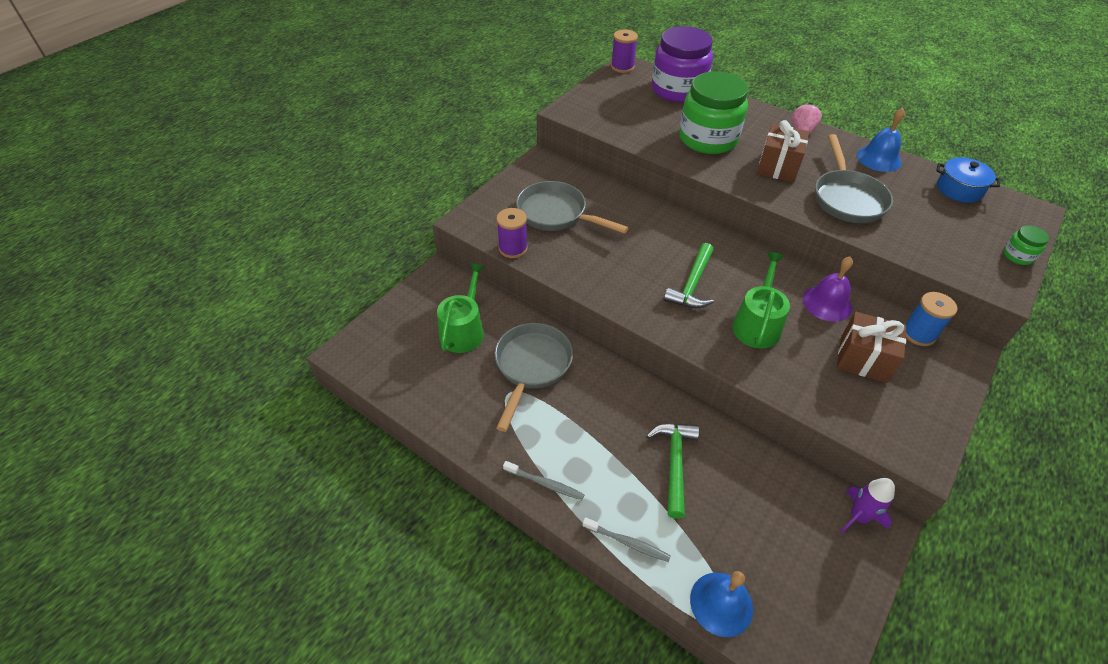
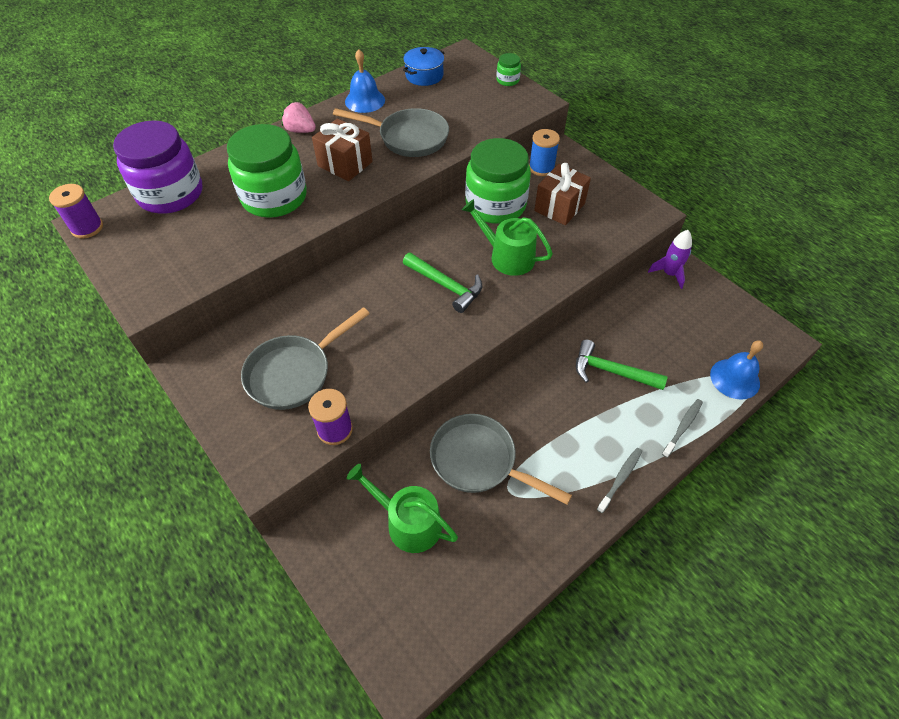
camera: 75 degrees left, 5 degrees up
purple bell [802,257,853,322] -> green jar [465,138,531,224]

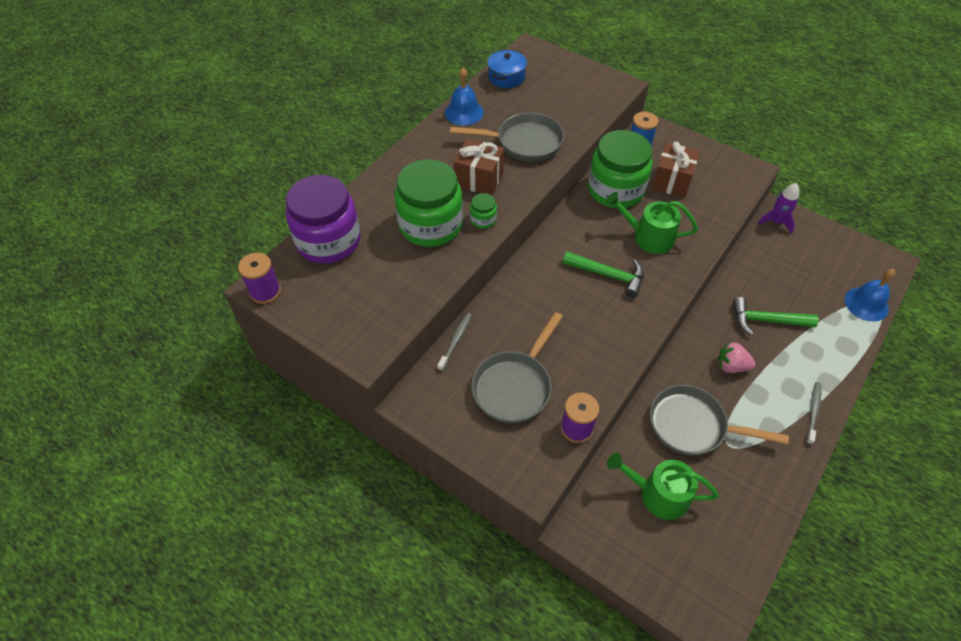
camera: 15 degrees left, 0 degrees up
pink strawberry [282,102,316,133] -> pink strawberry moved to [717,342,756,373]
green jar [496,53,521,86] -> green jar moved to [470,193,497,229]
grey toothbrush [662,399,703,458] -> grey toothbrush moved to [437,312,472,371]

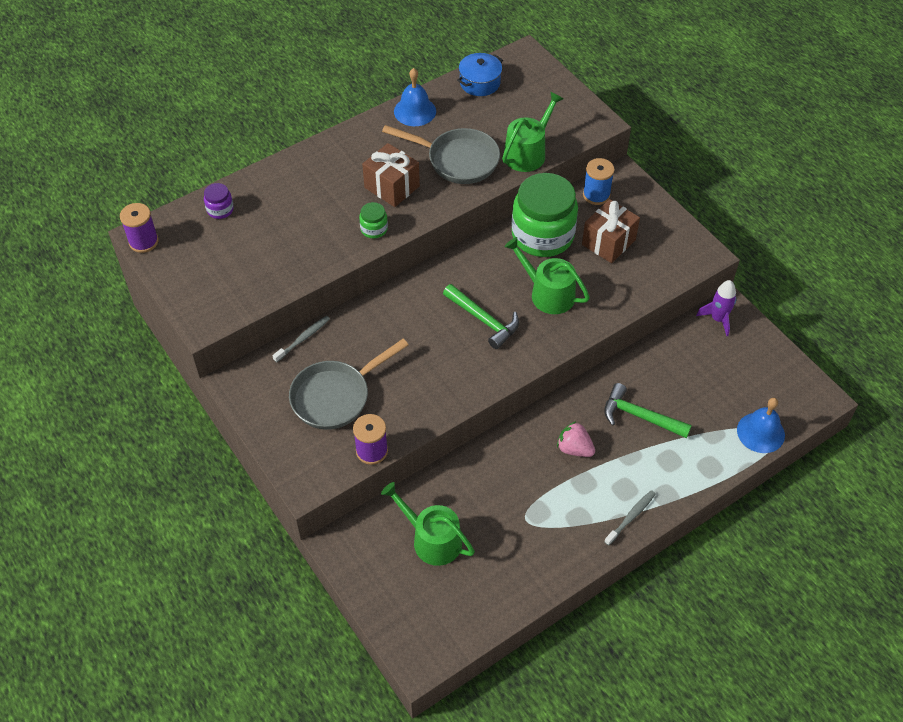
camera: 20 degrees right, 0 degrees up
purple jar [286,175,360,264] -> purple jar [204,183,234,219], size x0.42
green jar [395,159,463,247] -> none
grey pan [650,385,789,456] -> none
none -> green watering can [502,92,563,172]

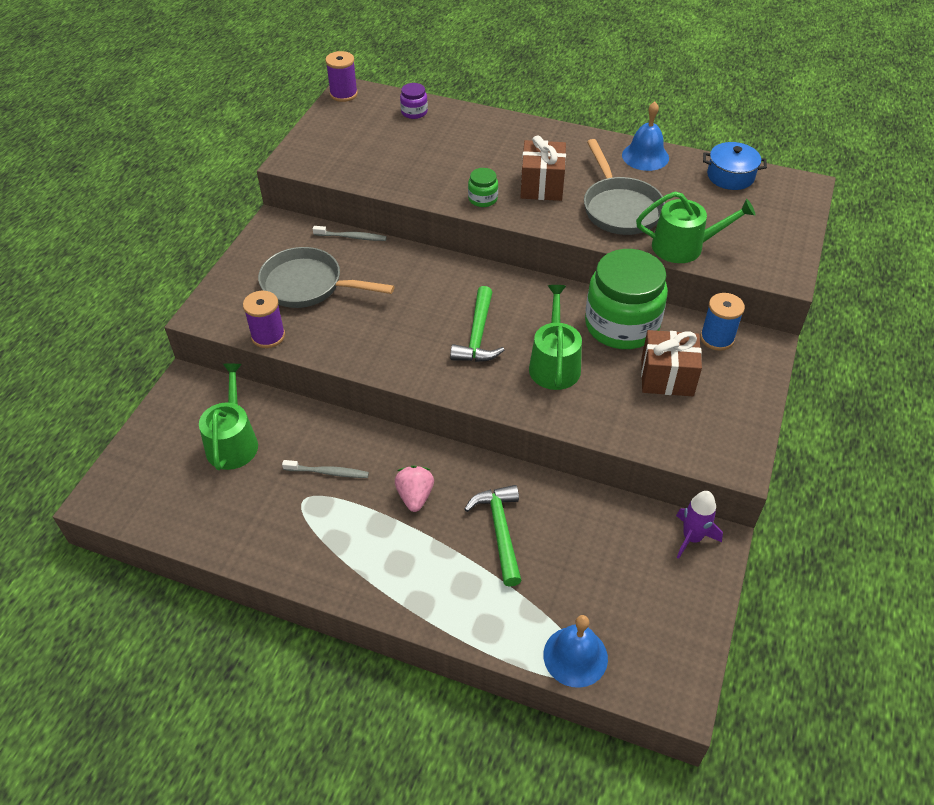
camera: 55 degrees right, 5 degrees down
grey toothbrush [604,490,656,546] -> grey toothbrush moved to [282,460,369,478]

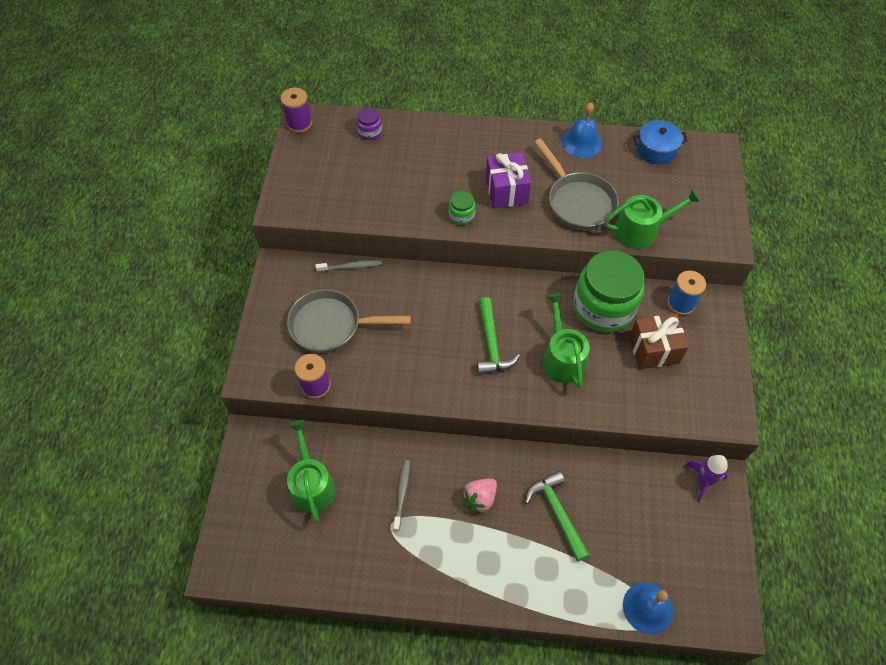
camera: 15 degrees left, 10 degrees up
grey toothbrush [282,460,369,478] -> grey toothbrush turned 75 degrees counterclockwise [393,460,410,531]
pink strawberry [395,466,434,512] -> pink strawberry turned 120 degrees counterclockwise [462,478,497,514]
brown gift [520,135,566,201] -> purple gift [486,153,531,209]

